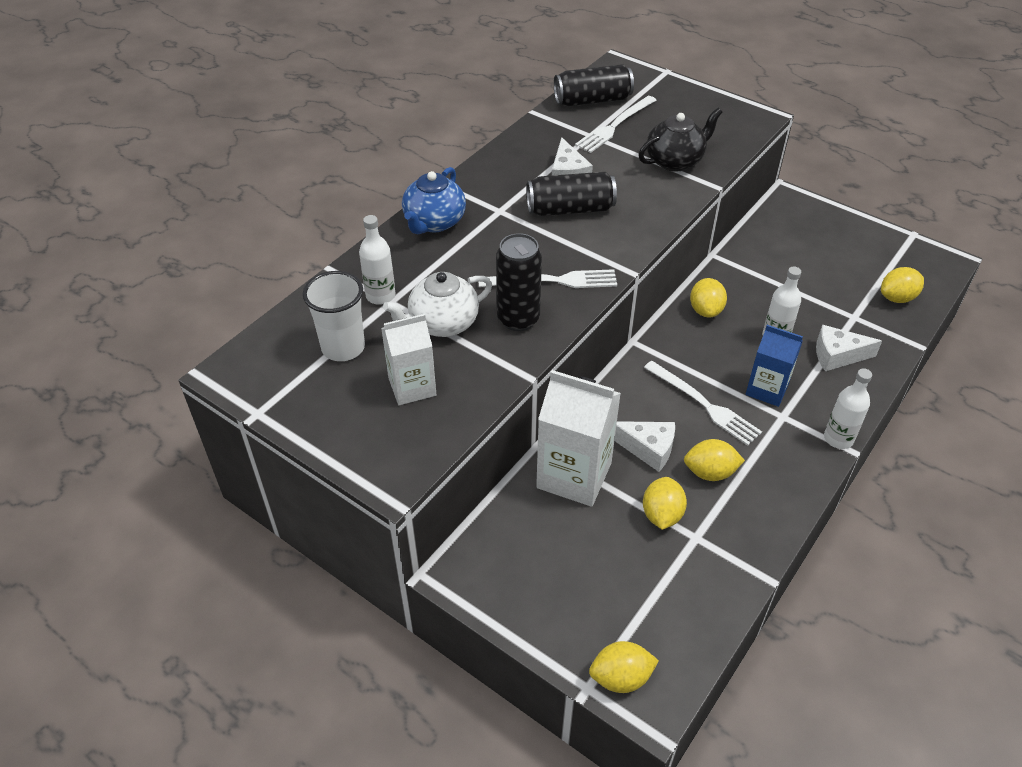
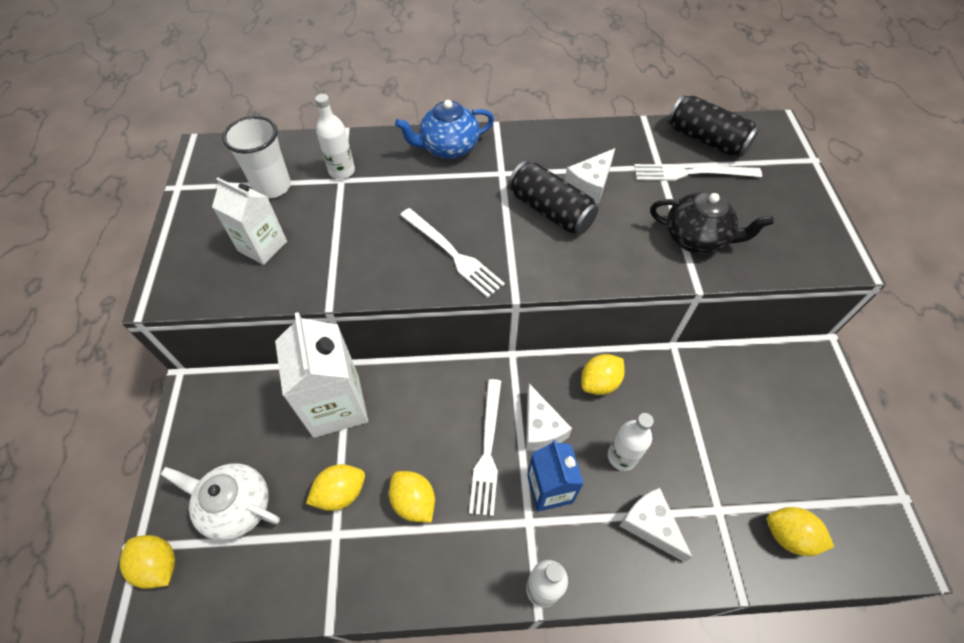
camera: 50 degrees right, 10 degrees up
white teapot [383,272,492,337] -> white teapot moved to [160,464,280,541]
black can [496,233,542,331] -> none
white cheese [614,421,675,472] -> white cheese moved to [526,384,572,451]

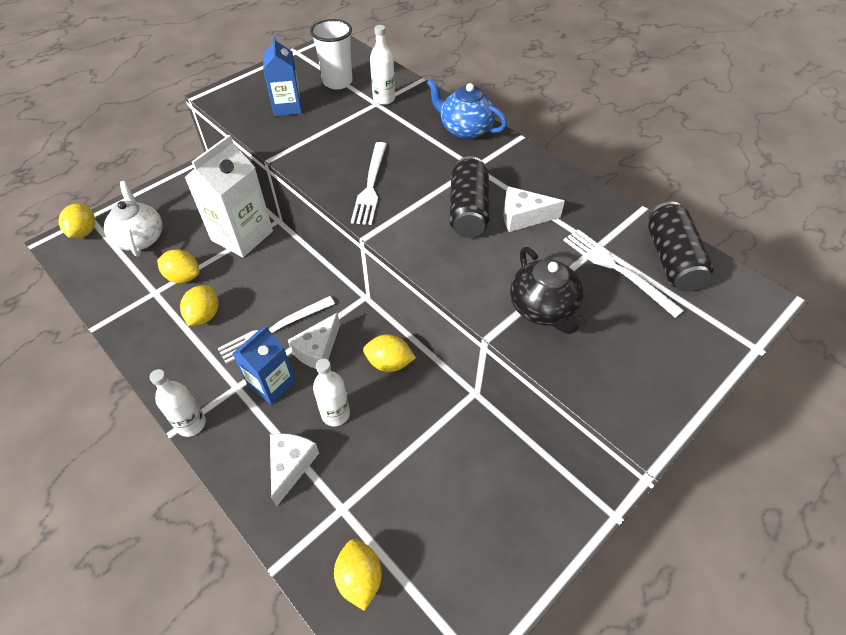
camera: 50 degrees right, 5 degrees down
white carton [212,177,287,265] -> blue carton [263,36,302,116]

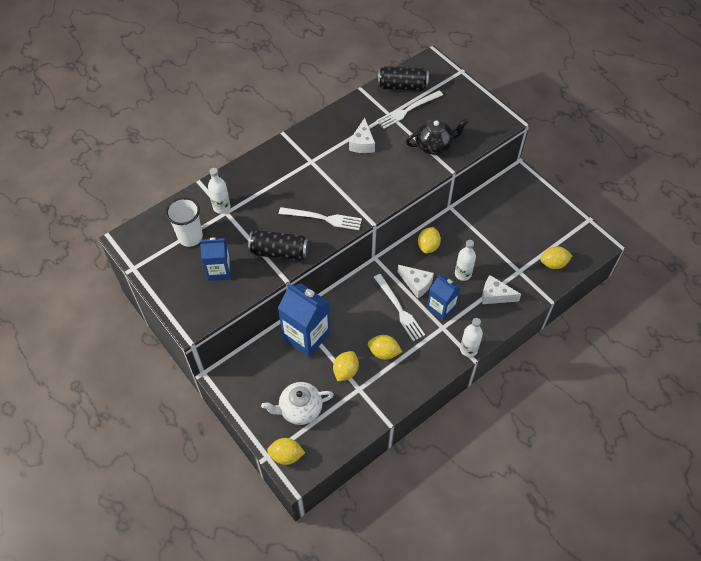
camera: 85 degrees left, 5 degrees up
white carton [184,135,273,257] -> blue carton [278,283,330,357]
blue teapot [426,78,507,139] -> none
black can [450,156,490,238] -> black can moved to [248,230,309,261]

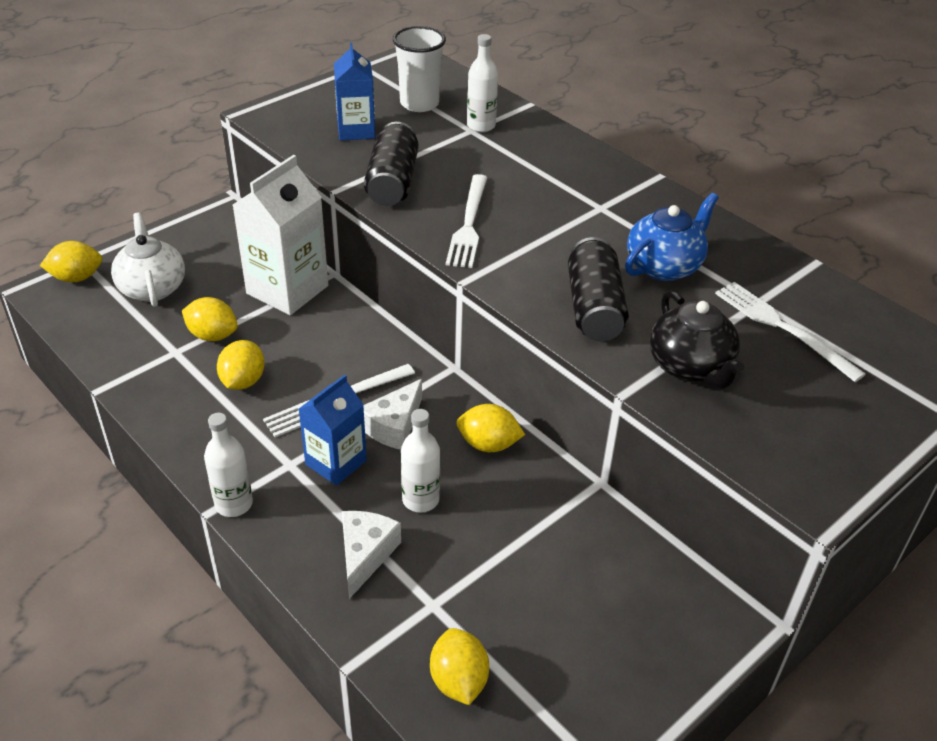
camera: 85 degrees right, 15 degrees down
yellow lemon [267,438,305,465] -> yellow lemon turned 75 degrees clockwise [40,241,102,282]
blue carton [278,283,330,357] -> white carton [233,155,328,315]
white cheese [349,118,375,153] -> blue teapot [625,193,719,281]
black can [378,66,429,91] -> black can moved to [568,237,629,341]

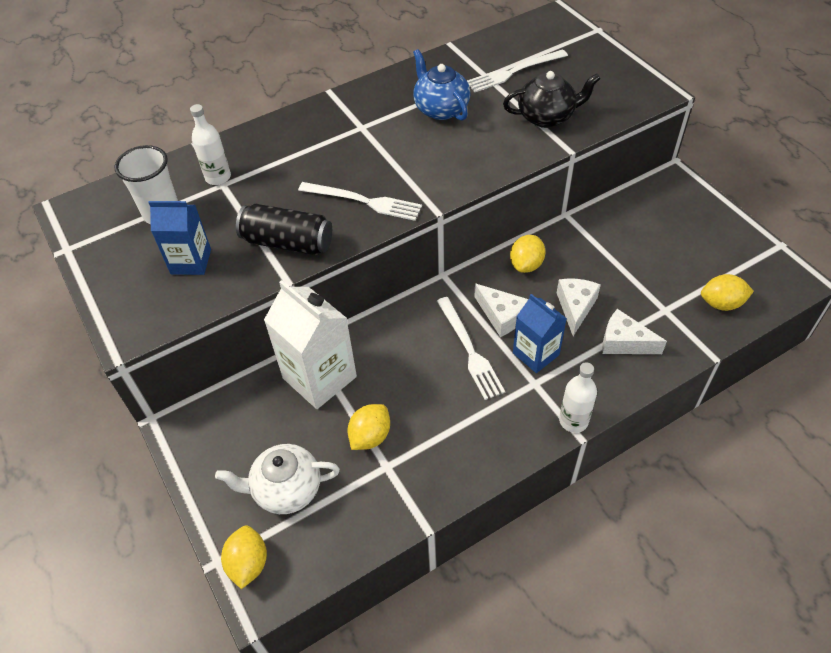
camera: 75 degrees left, 10 degrees up
yellow lemon [217,340,265,390] -> none
white bottle [401,409,440,512] -> white cheese [557,279,601,336]
black can [568,237,629,341] -> none

